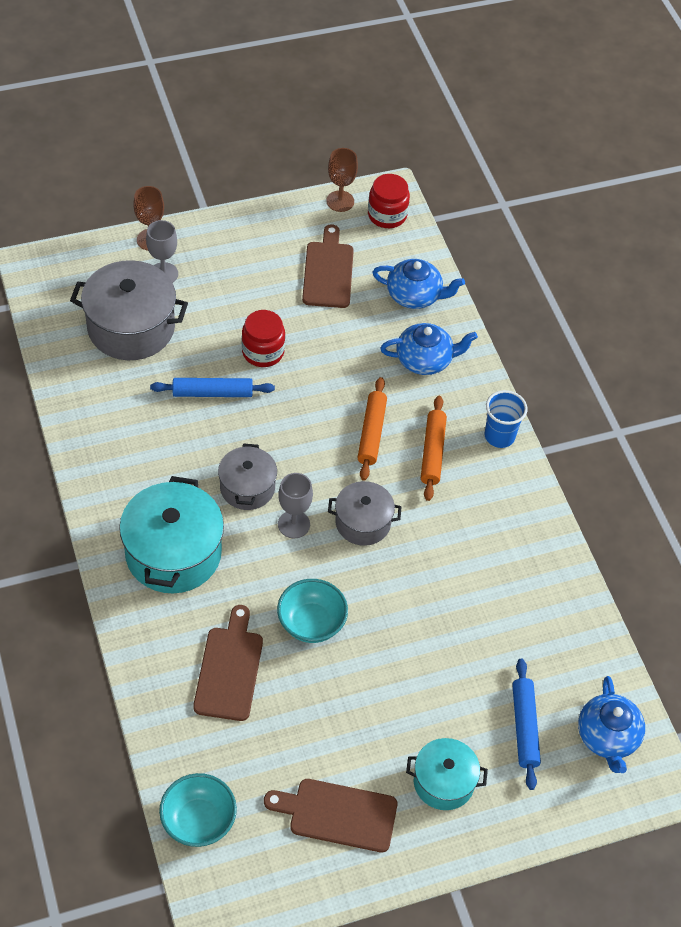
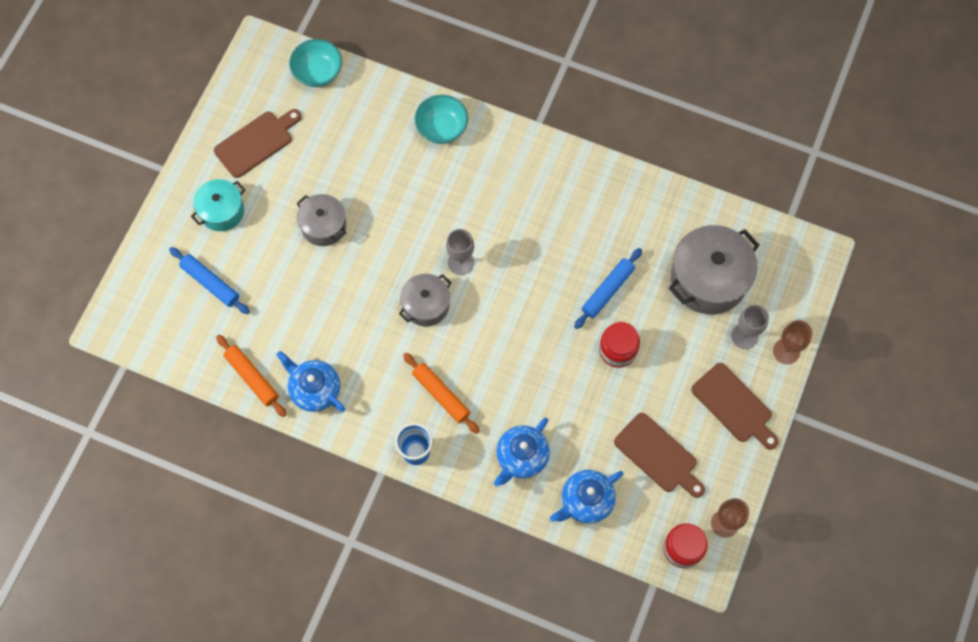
camera: 135 degrees right, 15 degrees up
turquoise pot [119,476,224,593] -> none
brown cutting board [193,605,263,721] -> brown cutting board moved to [691,363,779,450]
grey pot [218,443,277,510] -> grey pot moved to [297,194,347,246]
turquoise bowl [277,579,348,643] -> turquoise bowl moved to [415,95,468,144]
orange rolling pin [357,377,387,481] -> orange rolling pin moved to [216,335,286,417]
blue teapot [578,676,645,773] -> blue teapot moved to [276,351,345,412]

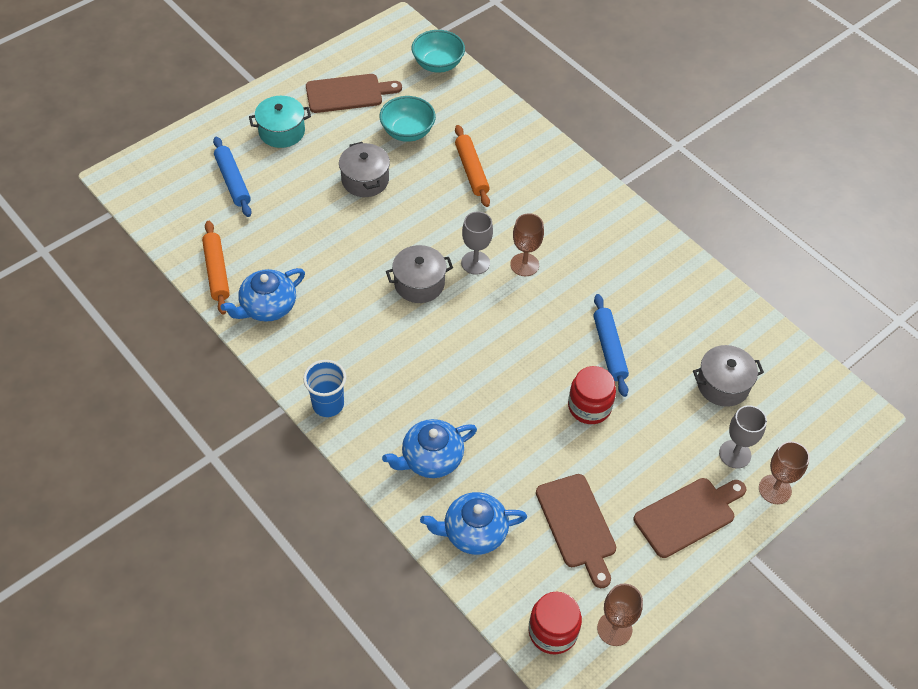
camera: 25 degrees right, 15 degrees down
blue teapot [276,351,345,412] -> blue teapot turned 105 degrees counterclockwise [221,268,305,322]
orange rolling pin [403,353,480,434] -> orange rolling pin moved to [455,125,490,207]
turquoise bowl [415,95,468,144] -> turquoise bowl moved to [380,96,436,142]
blue rolling pin [574,248,642,329] -> blue rolling pin turned 75 degrees counterclockwise [593,294,629,397]
grey pot [669,225,759,314] -> grey pot [693,345,764,407], size x0.59
brown cutting board [691,363,779,450] -> brown cutting board turned 105 degrees counterclockwise [634,478,746,558]
none -> brown goblet [510,213,544,276]

